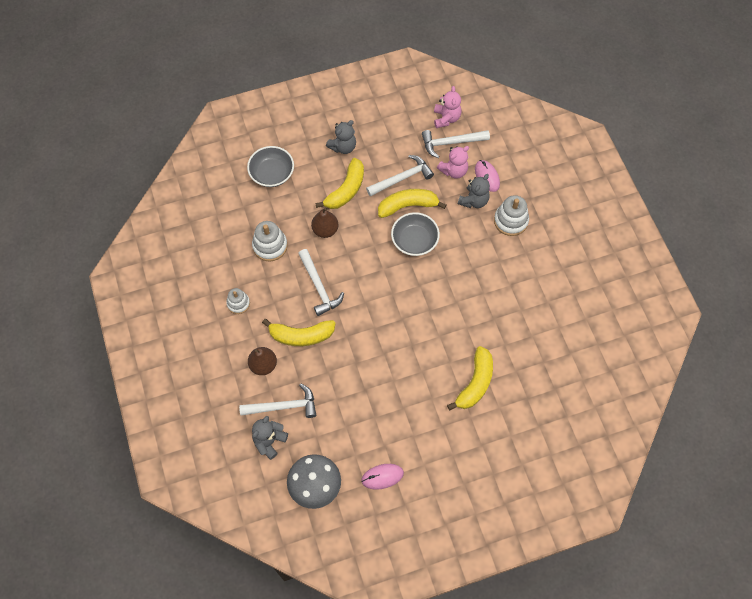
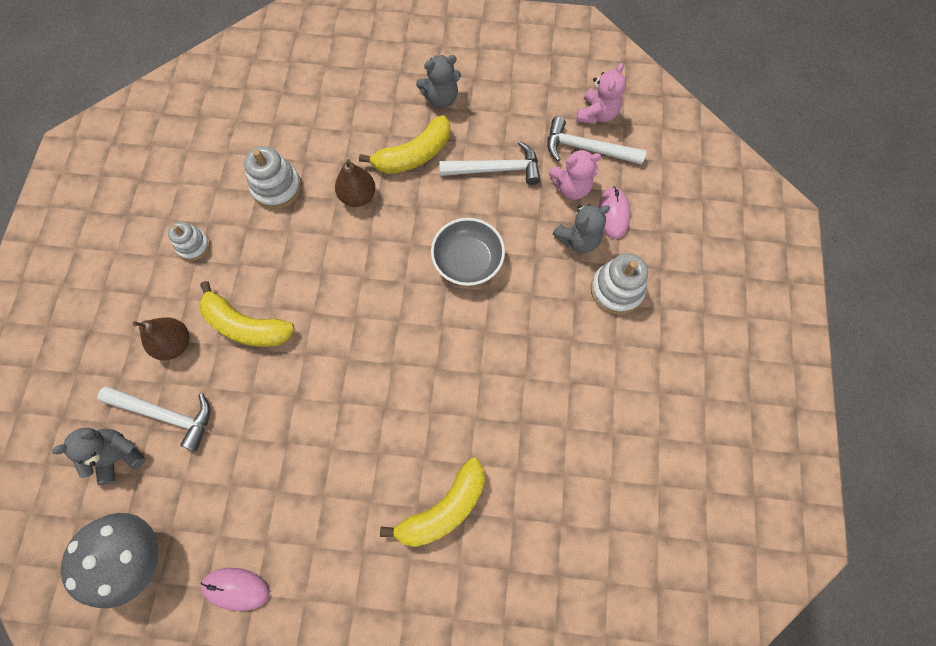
camera: 25 degrees right, 5 degrees up
grey bowl [247,146,294,187] -> none
white hammer [298,249,344,316] -> none
yellow banana [378,189,446,218] -> none

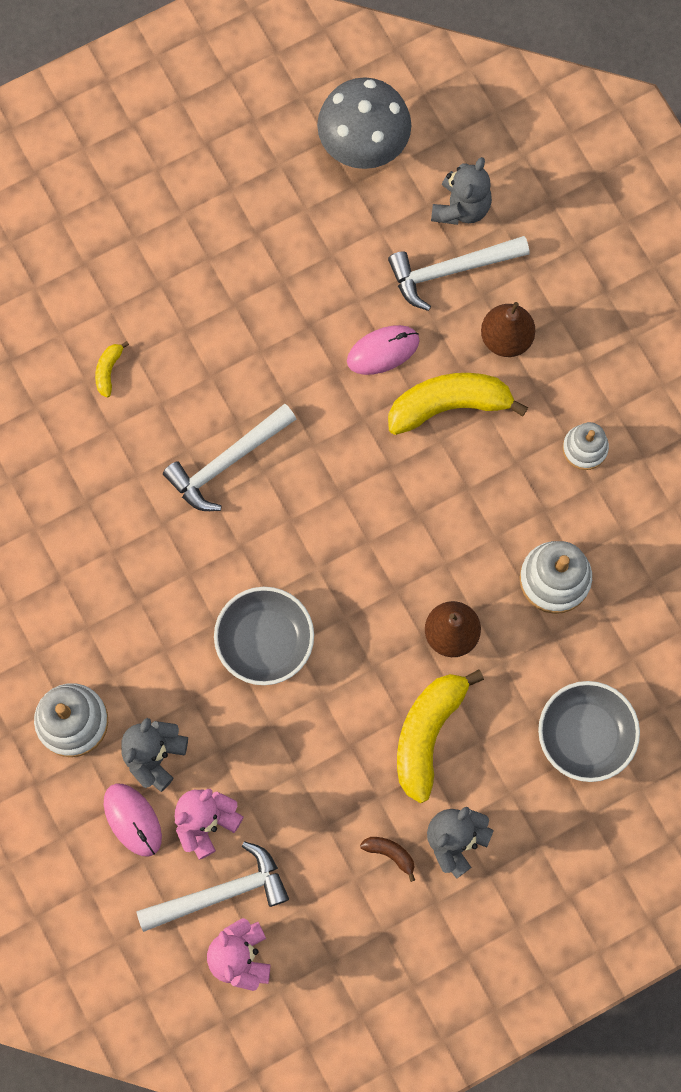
camera: 145 degrees right, 5 degrees up
pink mouse [201,568,270,611] -> pink mouse moved to [347,325,420,375]
yellow banana [380,458,485,547] -> yellow banana [95,341,129,398], size x0.44
white hammer [439,141,540,185] -> white hammer moved to [163,404,296,511]
none -> brown banana [360,837,415,882]
none -> grey bowl [538,681,640,782]

